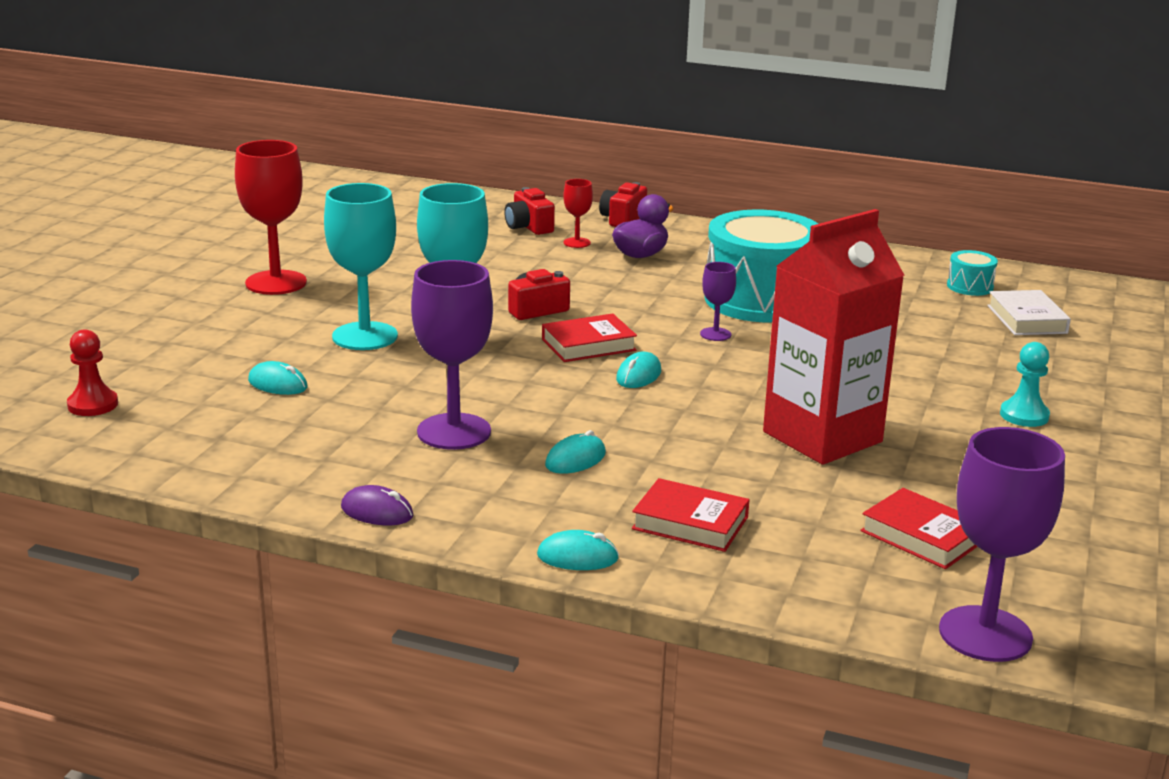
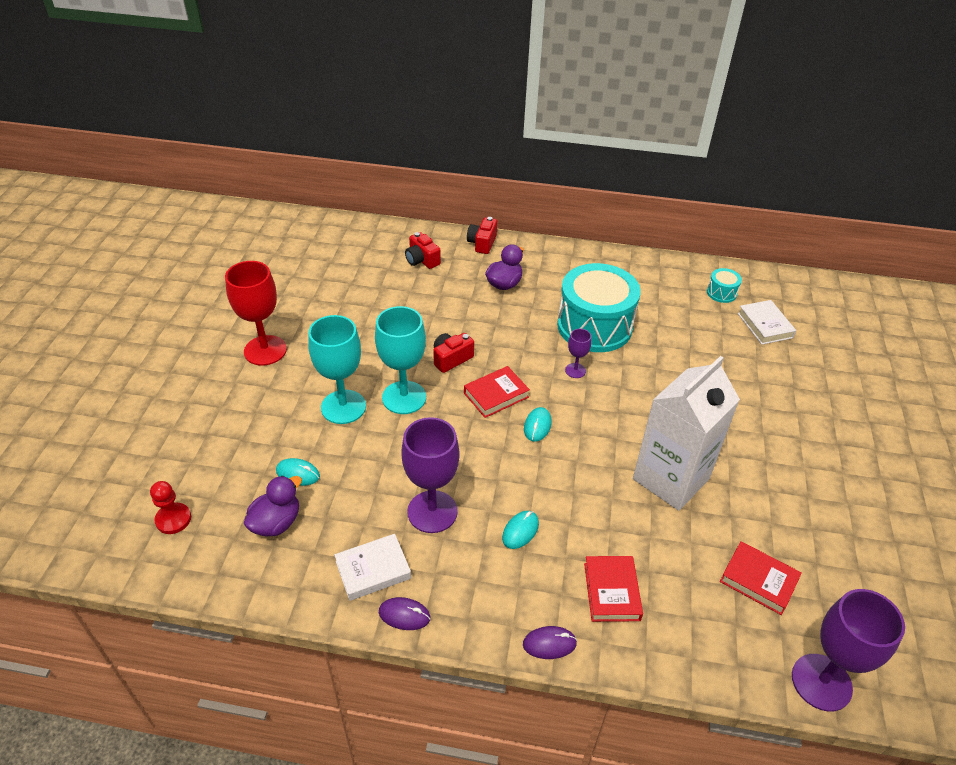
camera: 10 degrees left, 20 degrees up
turquoise mouse [537,530,619,570] -> purple mouse [523,626,577,659]
red goblet [563,179,593,248] -> none
red book [632,478,750,552] -> red book turned 75 degrees clockwise [584,556,643,622]
red carton [763,209,905,465] -> white carton [633,356,740,511]
turquoise pawn [1000,342,1050,427] -> none
none -> purple duck [244,476,302,536]
none -> white book [334,534,411,601]

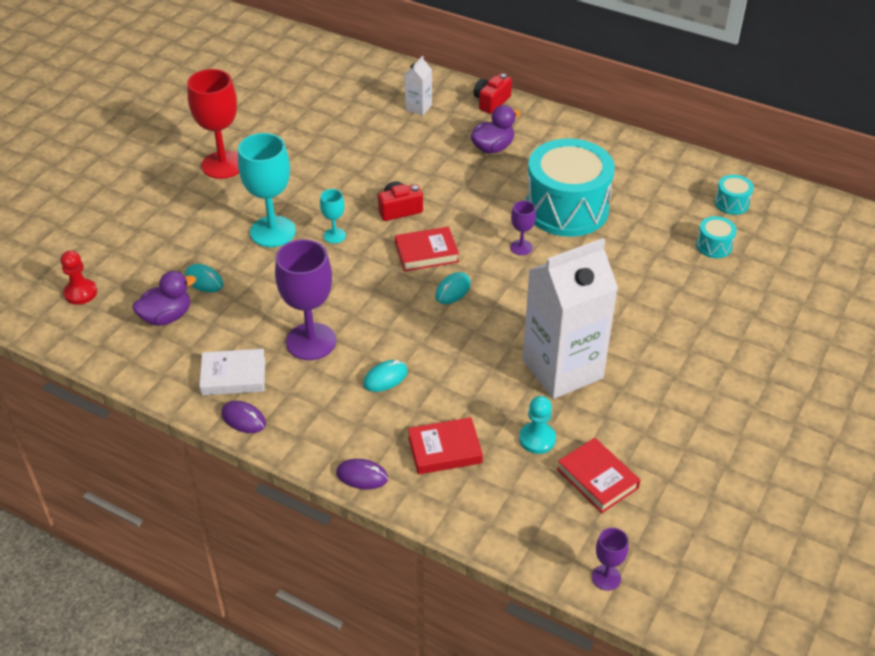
camera: 20 degrees right, 0 degrees up
turquoise goblet [375,306,426,414] -> turquoise goblet [320,189,346,243], size x0.49
red camera [405,232,441,269] -> white carton [405,56,432,115]
red book [584,556,643,622] -> red book turned 60 degrees clockwise [408,417,483,474]
white book [737,300,796,345] -> none
purple goblet [792,589,905,711] -> purple goblet [592,528,628,591], size x0.49
none -> turquoise pawn [519,396,556,454]
none -> turquoise drum [696,216,737,258]

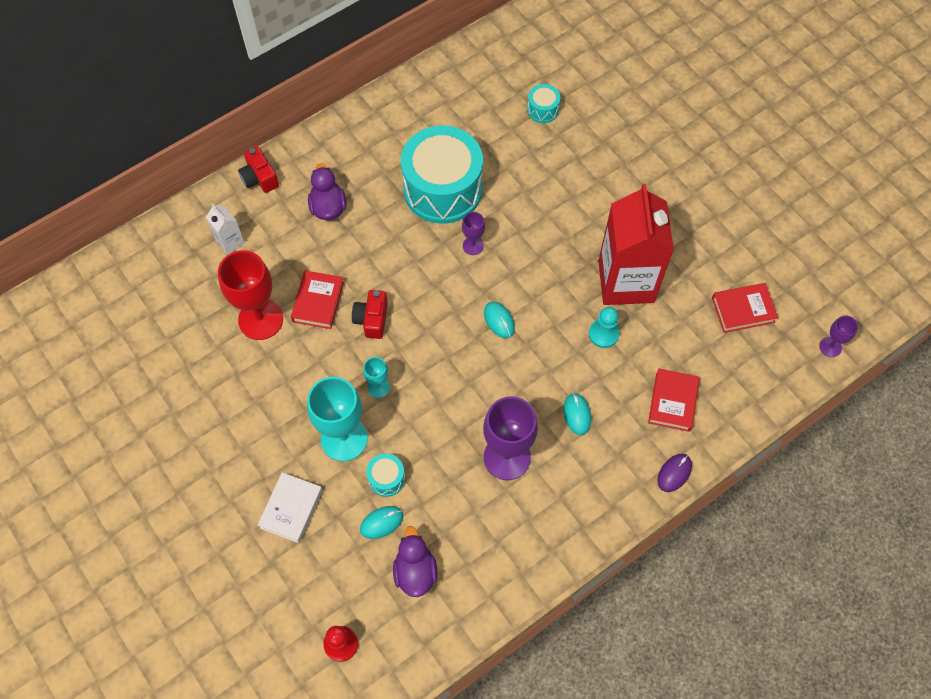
camera: 65 degrees left, 20 degrees up
red goblet [187,69,239,179] -> red goblet moved to [218,250,283,340]
white book [199,349,265,395] -> white book moved to [258,472,323,543]
purple mouse [221,401,266,433] -> none
red book [395,227,459,271] -> red book moved to [291,270,344,329]
turquoise pawn [519,396,556,454] -> turquoise pawn moved to [589,307,620,348]
white carton [522,238,618,399] -> red carton [598,184,674,305]
turquoise drum [715,175,754,215] -> turquoise drum moved to [366,453,405,497]

